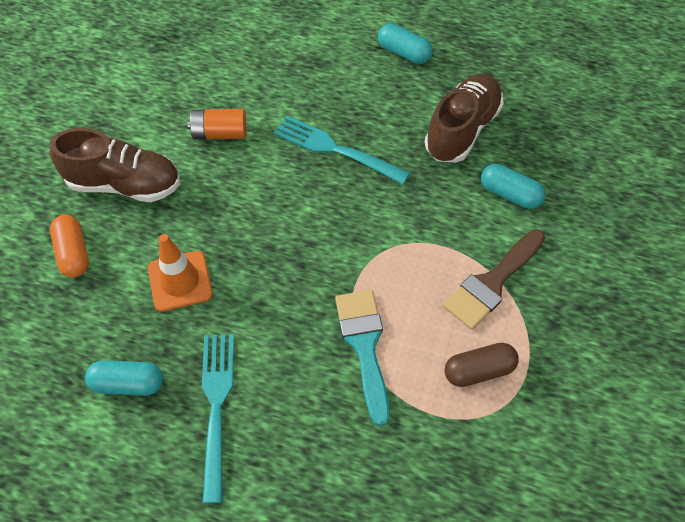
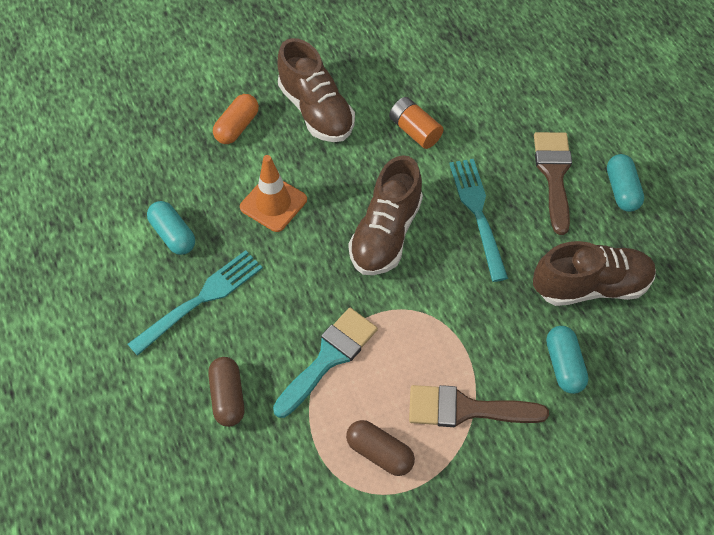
camera: 50 degrees right, 0 degrees up
none -> brown capsule [208,357,244,427]
none -> brown shoe [349,155,423,275]
none -> brown brush [534,132,572,235]

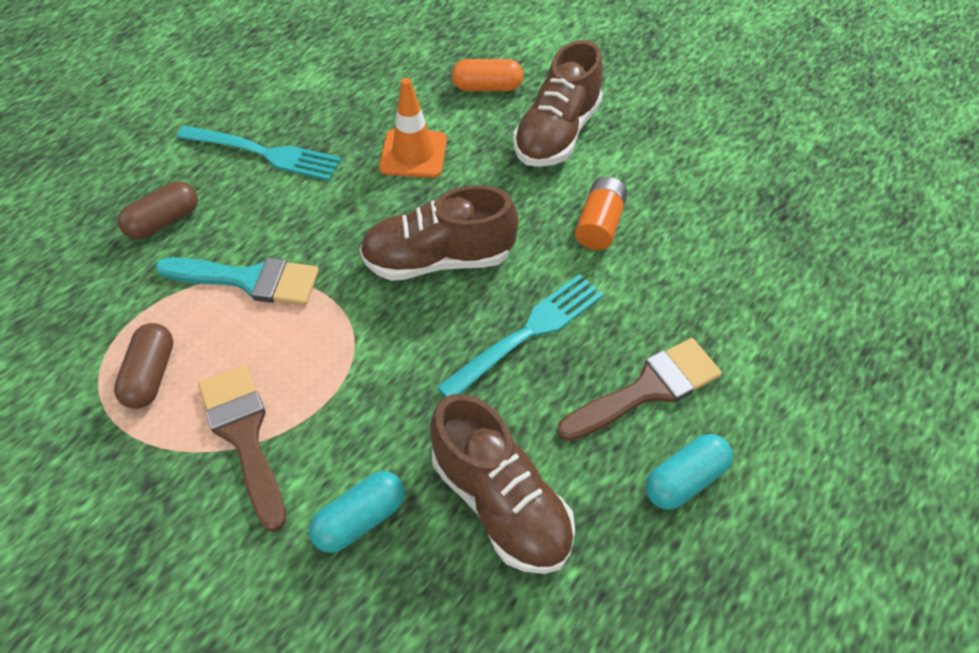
camera: 60 degrees right, 5 degrees down
turquoise capsule [147,201,195,255] -> none

